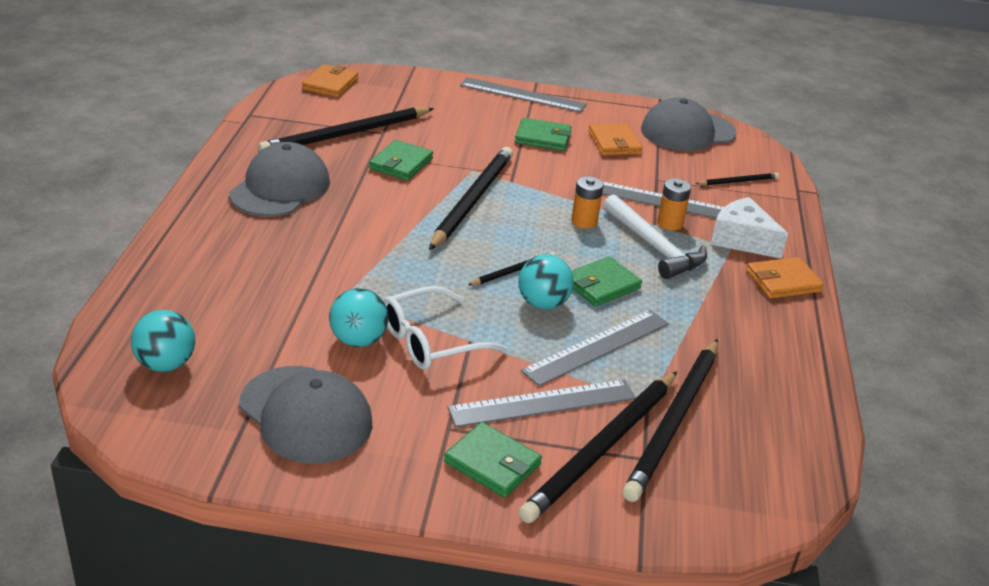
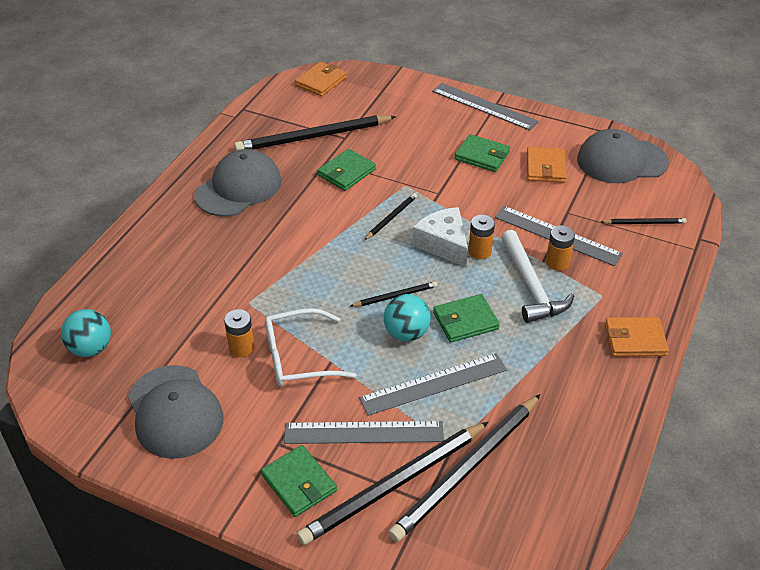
camera: 20 degrees right, 10 degrees up
turquoise ball [329,288,388,347] -> orange battery [224,309,255,357]
black pencil [429,147,513,250] -> black pencil [364,193,417,240], size x0.47
white cheese [711,197,788,259] -> white cheese moved to [412,207,468,267]

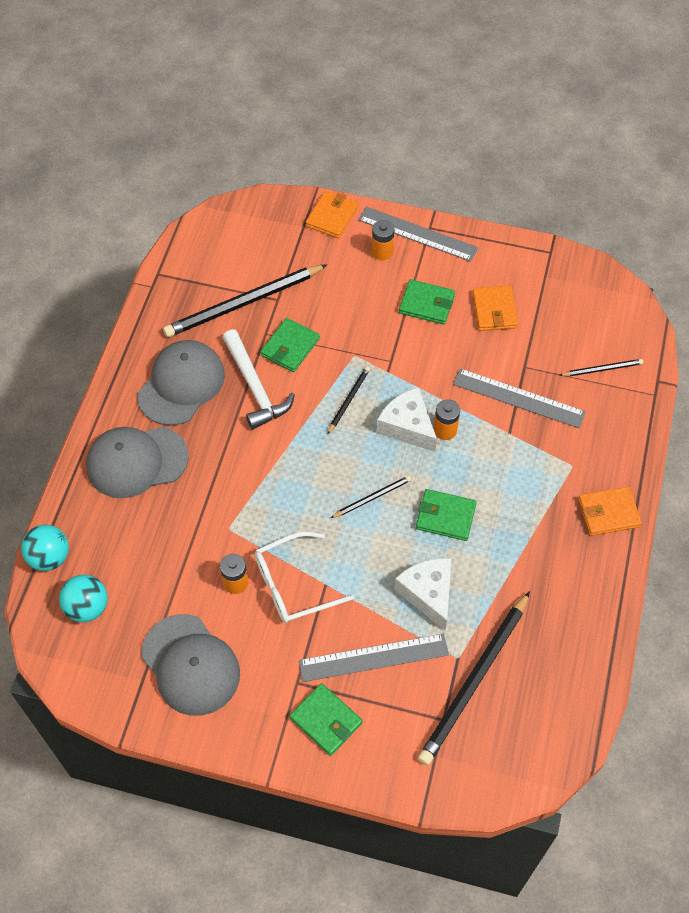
camera: 10 degrees left, 15 degrees up
orange wallet [295,62,347,96] -> orange wallet moved to [306,190,359,238]
black pencil [297,422,489,545] -> none
grey ruler [359,353,507,416] -> white cheese [394,558,452,631]
turquoise ball [384,294,431,341] -> turquoise ball moved to [21,525,69,571]
green wallet [433,294,500,343] -> green wallet turned 45 degrees clockwise [416,489,477,541]
white hammer [501,230,574,323] -> white hammer moved to [222,329,295,430]
orange battery [546,225,575,271] -> orange battery moved to [372,220,395,260]
grey cap [577,129,669,183] -> grey cap moved to [86,427,189,498]

